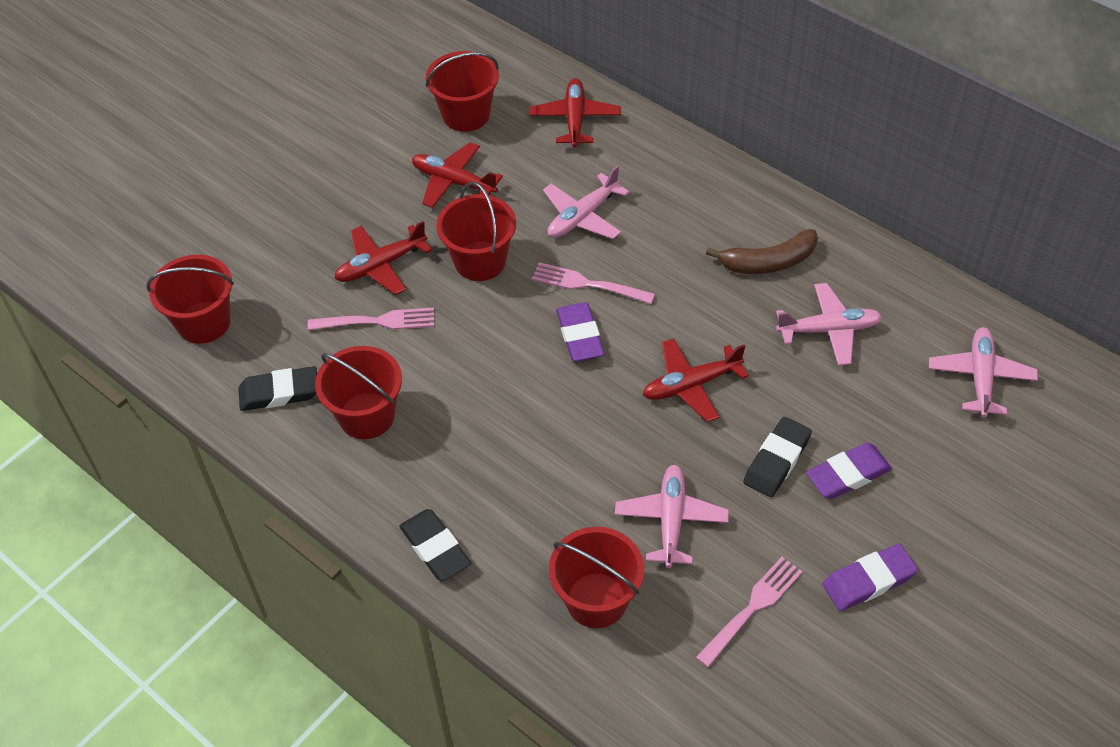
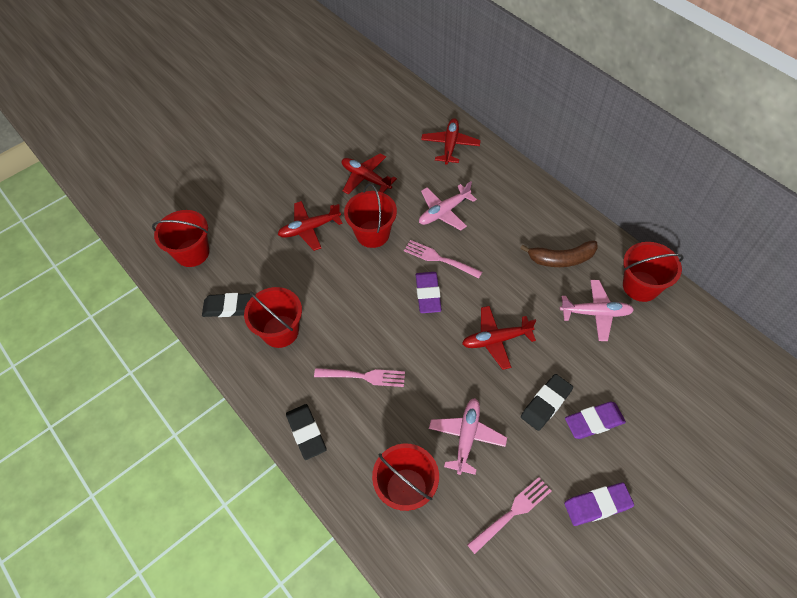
camera: 10 degrees right, 5 degrees up
pink fork [308,307,434,330] -> pink fork moved to [314,368,405,387]
red bucket [425,51,499,132] -> red bucket moved to [623,242,684,302]
pink plane [929,327,1038,418] -> none

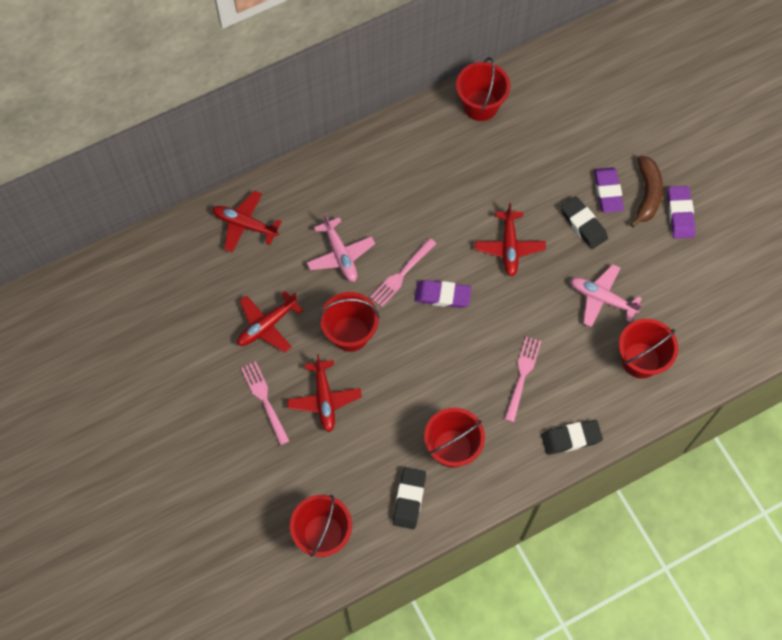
camera: 80 degrees left, 10 degrees up
pink fork [467,477,552,554] -> pink fork moved to [241,361,289,445]
brown banana [520,240,598,267] -> brown banana moved to [630,156,663,228]
pink plane [560,280,634,341] -> none

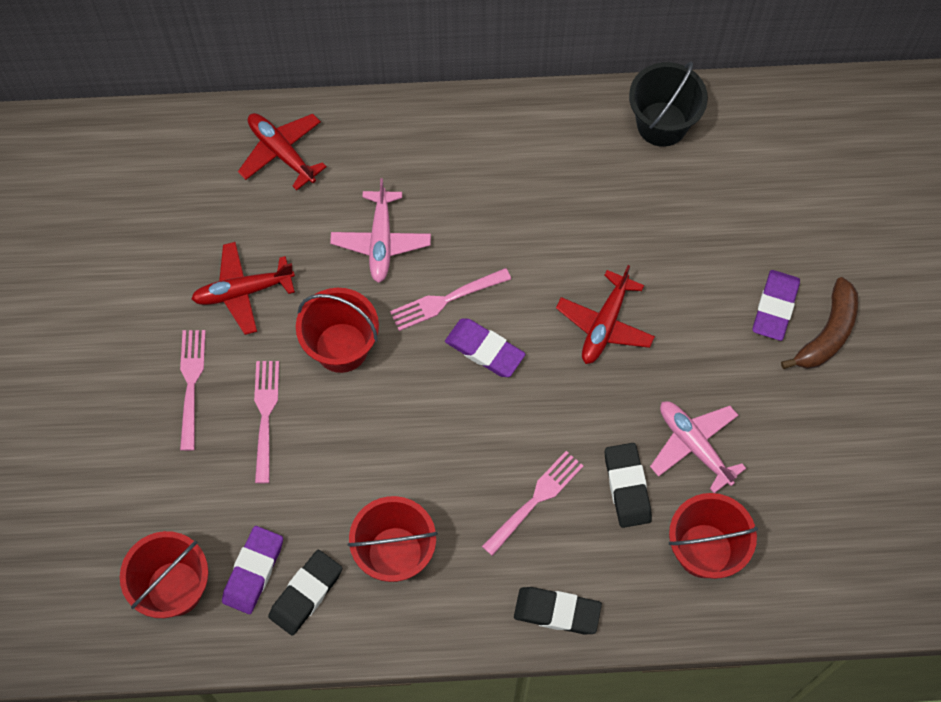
camera: 25 degrees right, 0 degrees up
red plane [287,354,362,432] -> pink fork [254,361,279,483]
red bucket [456,57,511,121] -> black bucket [629,62,708,147]
black eraser [560,196,608,249] -> black eraser moved to [605,443,652,528]
purple eraser [667,186,695,239] -> purple eraser moved to [222,526,283,614]

